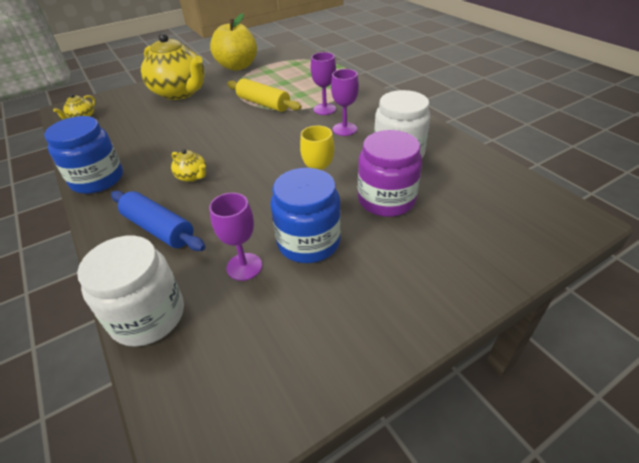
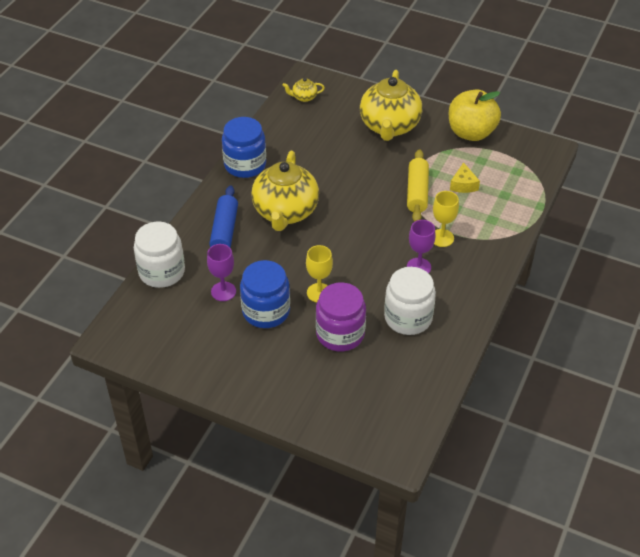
camera: 55 degrees right, 5 degrees up
yellow teapot [171,149,206,182] -> yellow teapot [251,151,319,231], size x2.39
purple goblet [311,52,336,115] -> yellow goblet [433,191,459,247]
none -> yellow cheese [450,162,480,193]

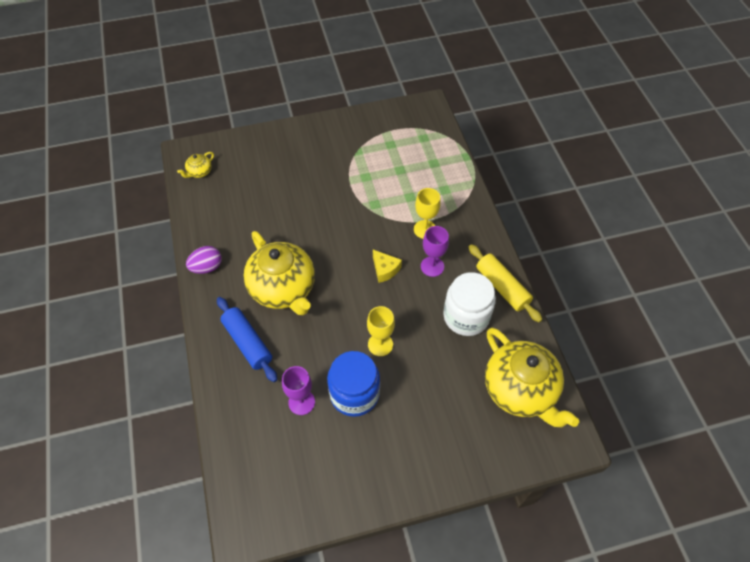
camera: 40 degrees left, 10 degrees up
white jar [134,222,185,288] -> none
blue jar [222,117,266,178] -> purple egg [186,246,222,274]
purple jar [316,282,366,351] -> none
yellow teapot [360,70,422,141] -> yellow teapot moved to [485,328,579,427]
yellow rolling pin [407,149,429,222] -> yellow rolling pin moved to [469,244,542,322]
yellow apple [449,89,501,141] -> none
yellow cheese [450,162,480,193] -> yellow cheese moved to [373,250,402,283]

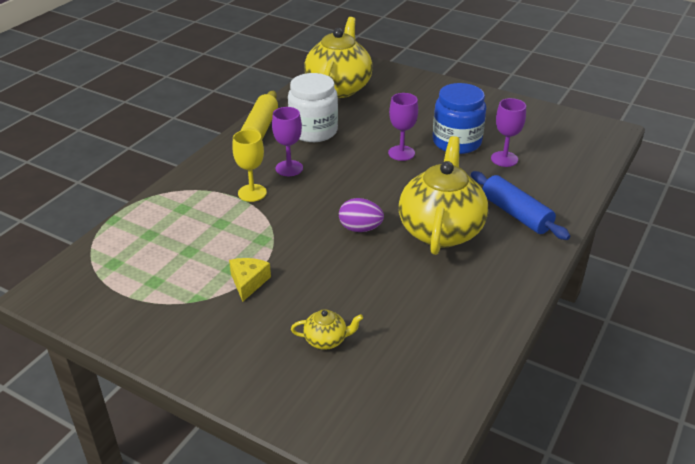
camera: 135 degrees left, 20 degrees down
yellow teapot [177,152,214,178] -> yellow teapot moved to [291,309,363,350]
purple egg [186,246,222,274] -> purple egg moved to [339,198,384,232]
blue rolling pin [217,297,278,382] -> blue rolling pin turned 45 degrees counterclockwise [471,171,570,240]
yellow goblet [367,306,395,356] -> purple goblet [388,93,418,161]
yellow cheese [373,250,402,283] -> yellow cheese moved to [229,258,271,302]

